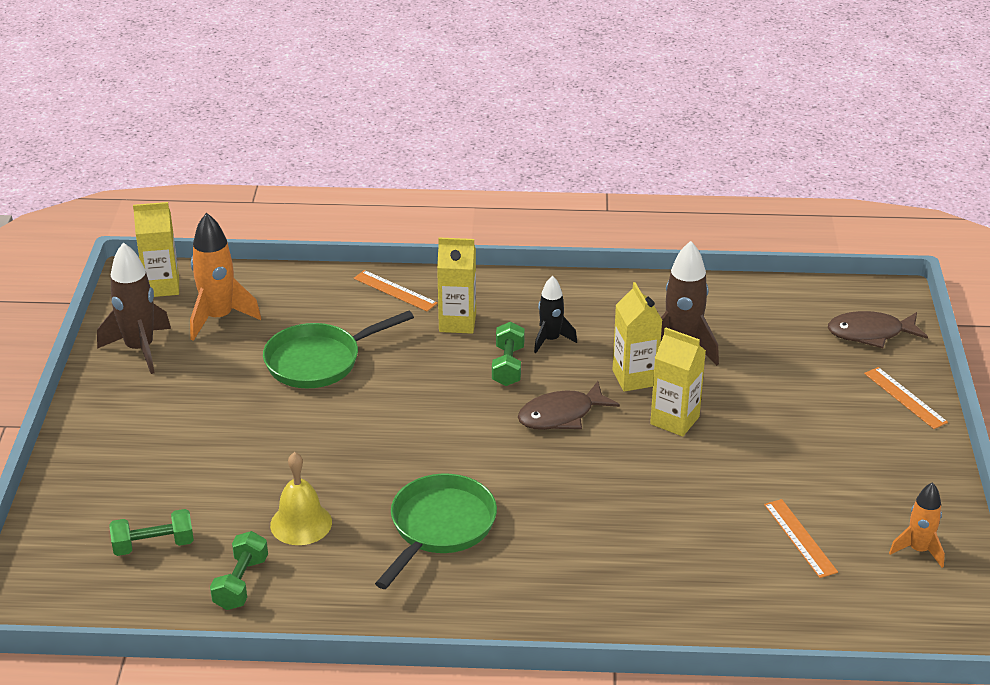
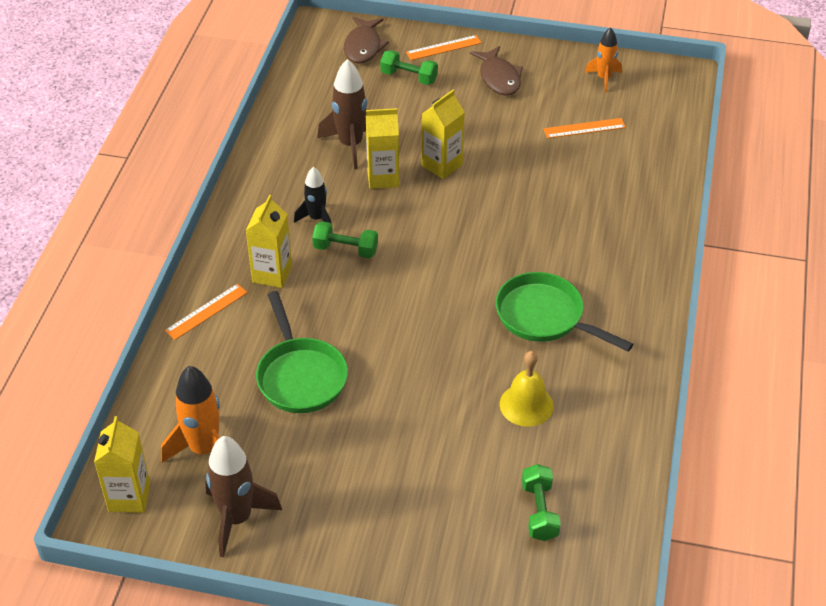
camera: 80 degrees left, 10 degrees up
green dumbbell [210,531,268,610] -> green dumbbell moved to [380,50,438,85]
brown fish [518,381,620,430] -> brown fish moved to [470,46,523,96]

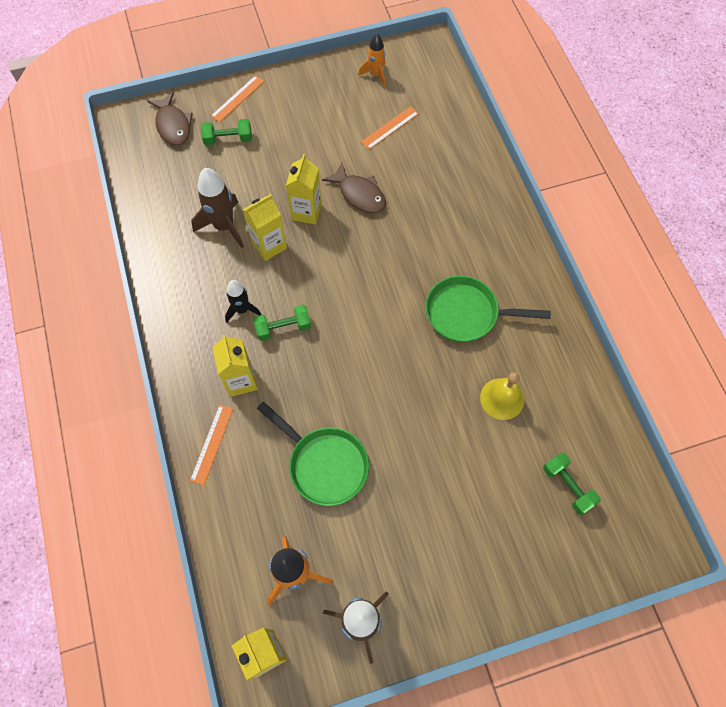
camera: 30 degrees left, 20 degrees up
brown fish [470,46,523,96] -> brown fish moved to [322,163,386,213]

